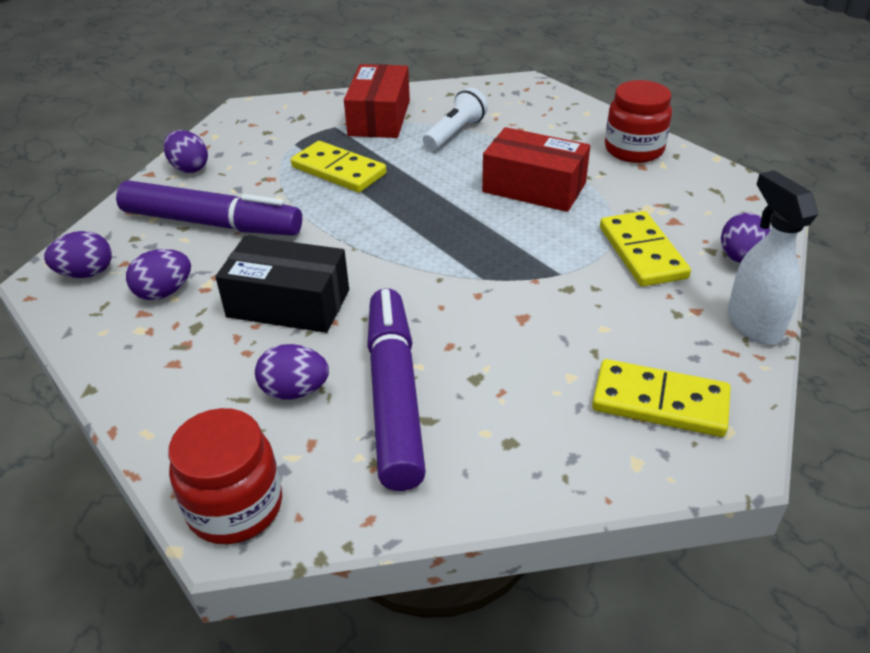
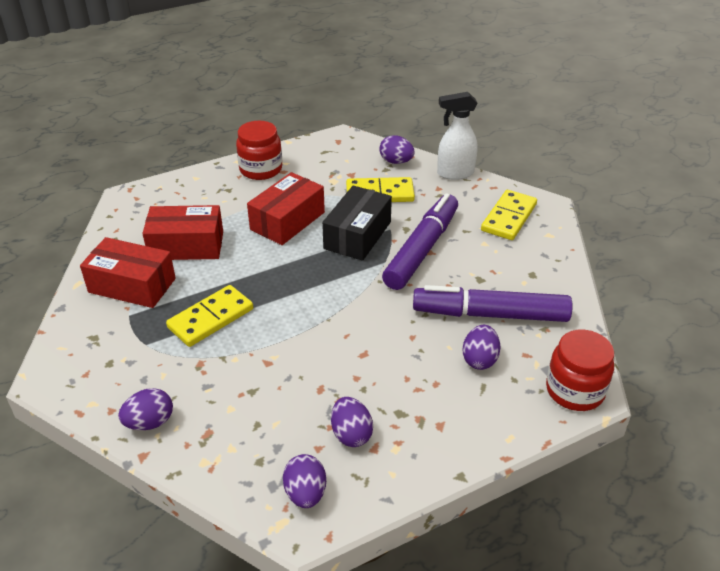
camera: 80 degrees left, 0 degrees up
purple marker [116,180,302,236] -> purple marker moved to [382,193,458,290]
black box [215,236,349,333] -> black box moved to [322,185,392,261]
white flashlight [423,88,488,150] -> red box [142,205,223,260]

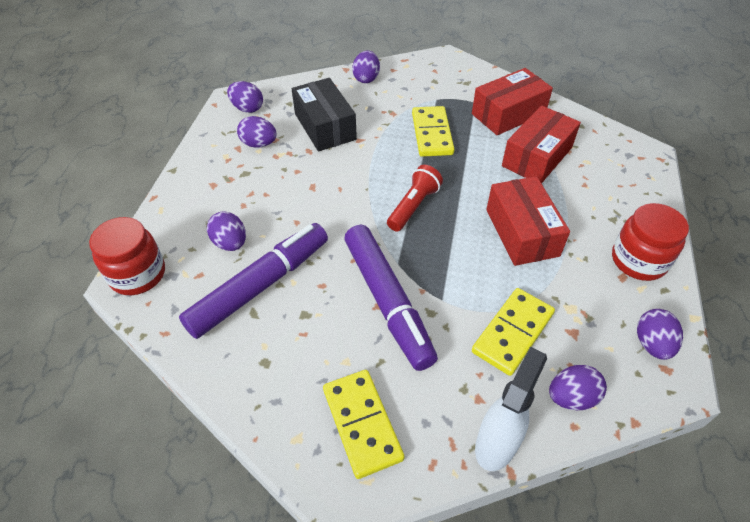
camera: 130 degrees right, 10 degrees up
black box [322,185,392,261] -> black box moved to [292,78,357,151]
none -> red flashlight [387,165,443,232]
none -> purple egg [637,309,683,360]

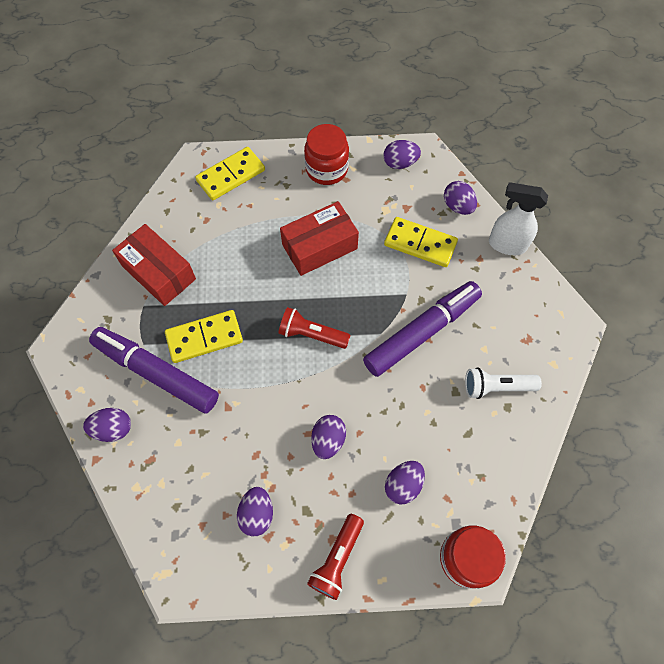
camera: 105 degrees left, 15 degrees up
purple marker [179,223,328,339] -> purple marker moved to [89,327,219,414]
purple egg [227,81,263,113] -> purple egg moved to [311,415,346,459]
black box [292,78,357,151] -> none
yellow domino [323,370,405,479] -> yellow domino moved to [195,147,265,200]
red box [502,106,581,184] -> none
none -> red flashlight [307,514,364,600]
none -> white flashlight [465,367,542,399]

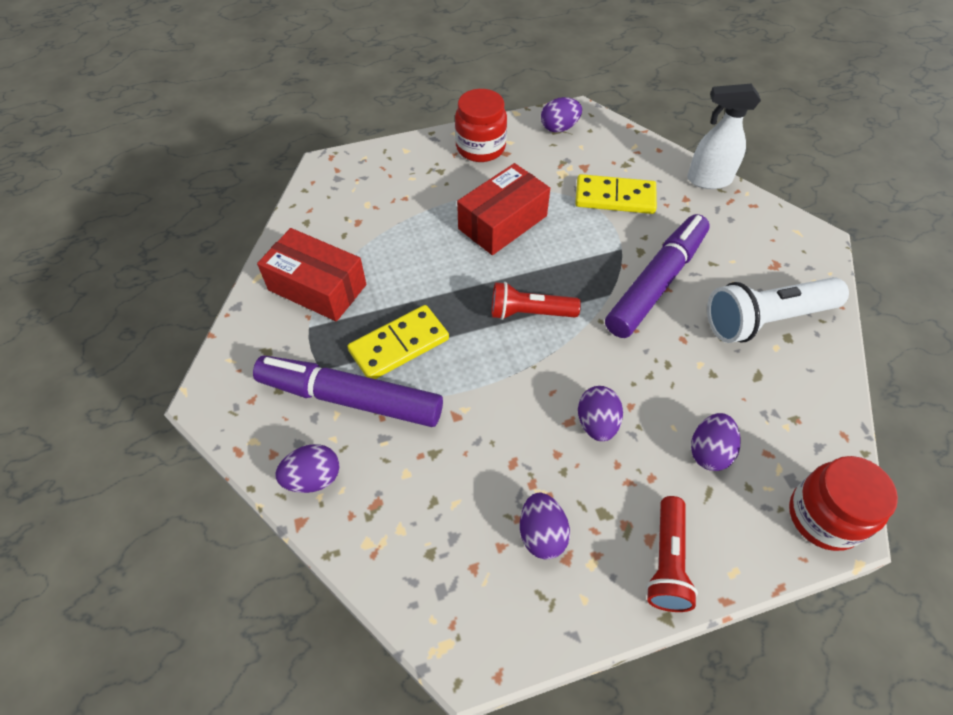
camera: 15 degrees left, 10 degrees down
yellow domino [195,147,265,200] -> none
purple egg [444,181,477,215] -> none
white flashlight [465,367,542,399] -> white flashlight [707,277,849,343], size x1.55

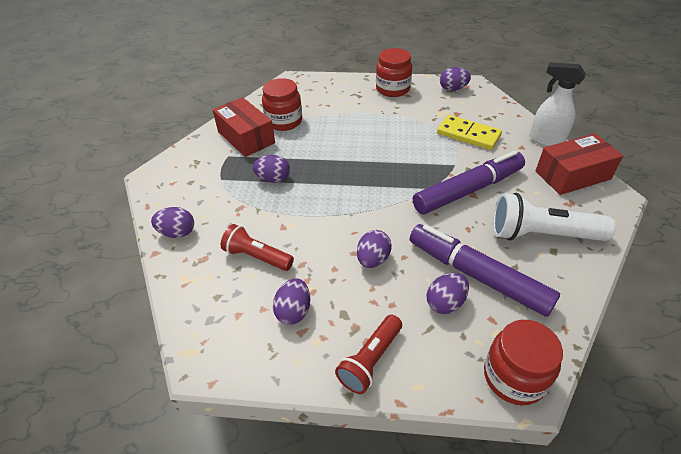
camera: 25 degrees right, 10 degrees down
purple marker [253,356,443,427] -> purple marker moved to [410,224,560,317]
yellow domino [347,305,449,379] -> purple egg [253,155,290,183]
red box [457,163,550,255] -> red box moved to [535,133,623,195]
red flashlight [491,282,581,320] -> red flashlight moved to [221,224,294,271]
none -> red jar [262,78,302,131]

